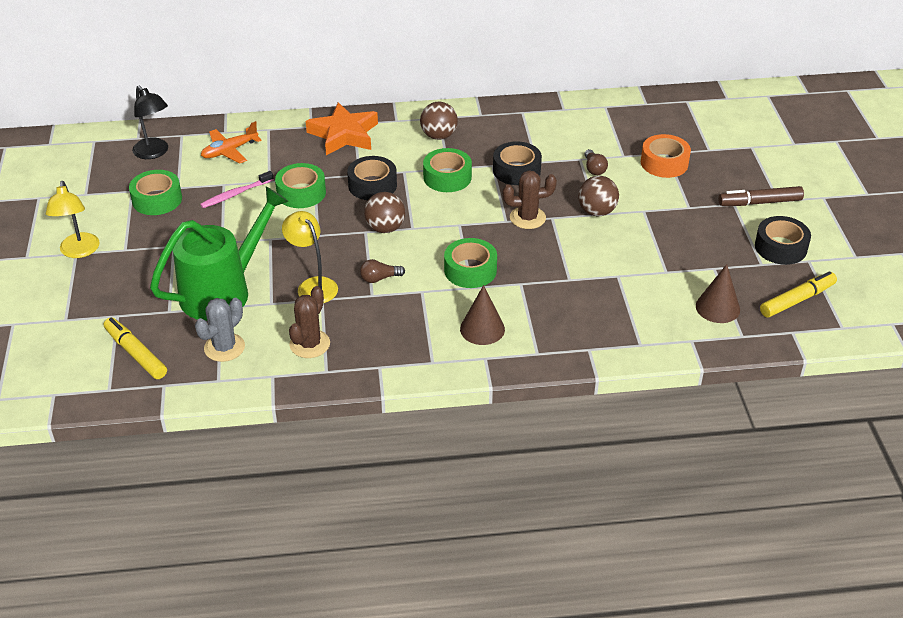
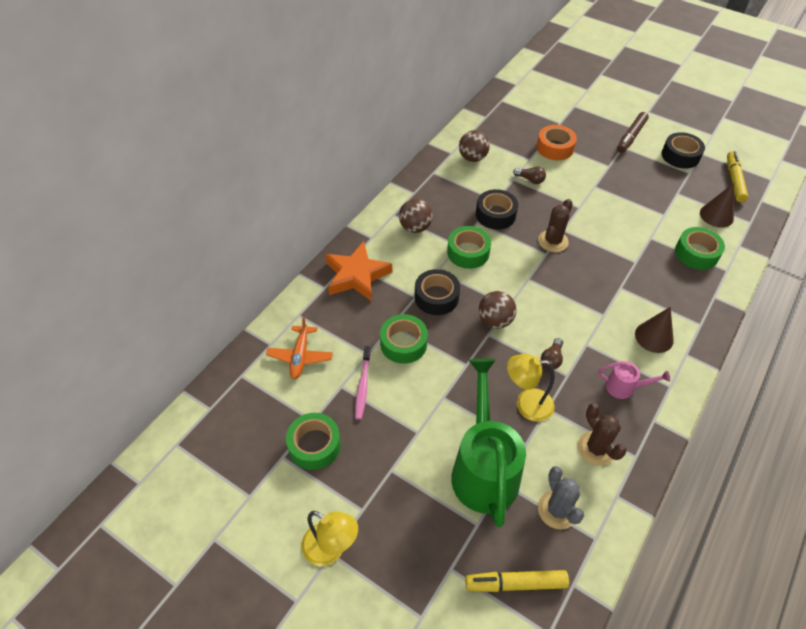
camera: 50 degrees left, 10 degrees up
black lamp [132,85,168,159] -> none
green tape [444,238,497,288] -> green tape moved to [675,227,725,270]
brown ball [578,176,619,216] -> brown ball moved to [459,130,490,162]
none -> pink watering can [598,361,670,399]

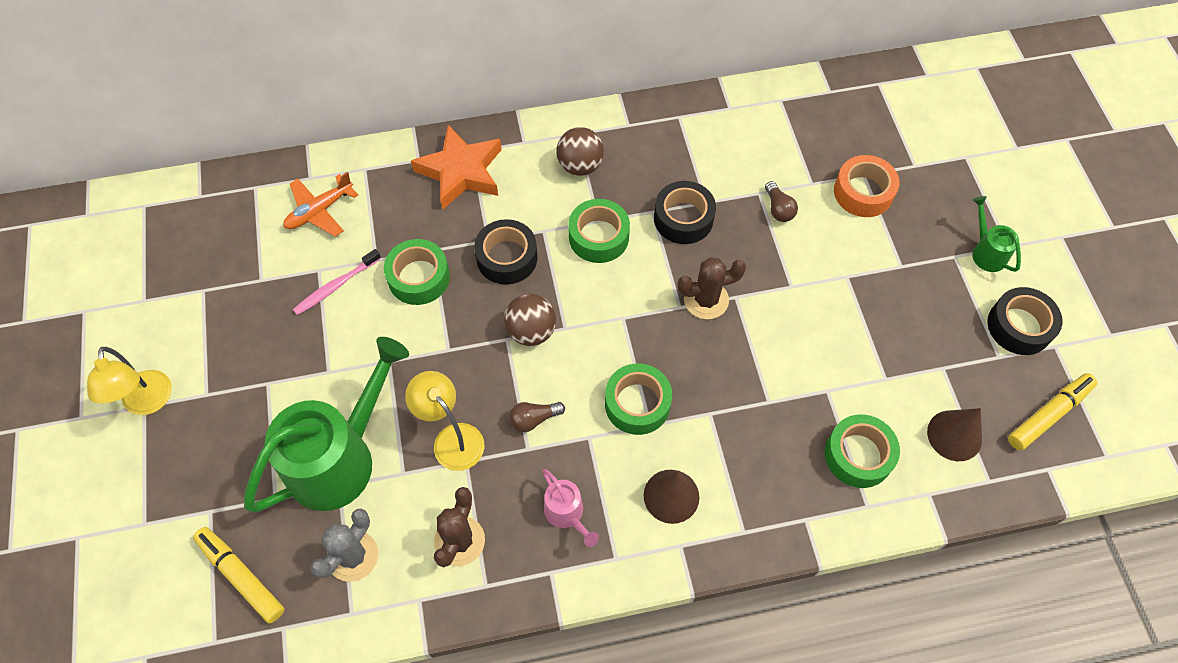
camera: 45 degrees right, 10 degrees up
green tape [286,413,341,470] -> green tape moved to [605,363,672,435]
brown ball [459,130,490,162] -> none
brown marker [617,112,649,153] -> green watering can [972,196,1021,272]

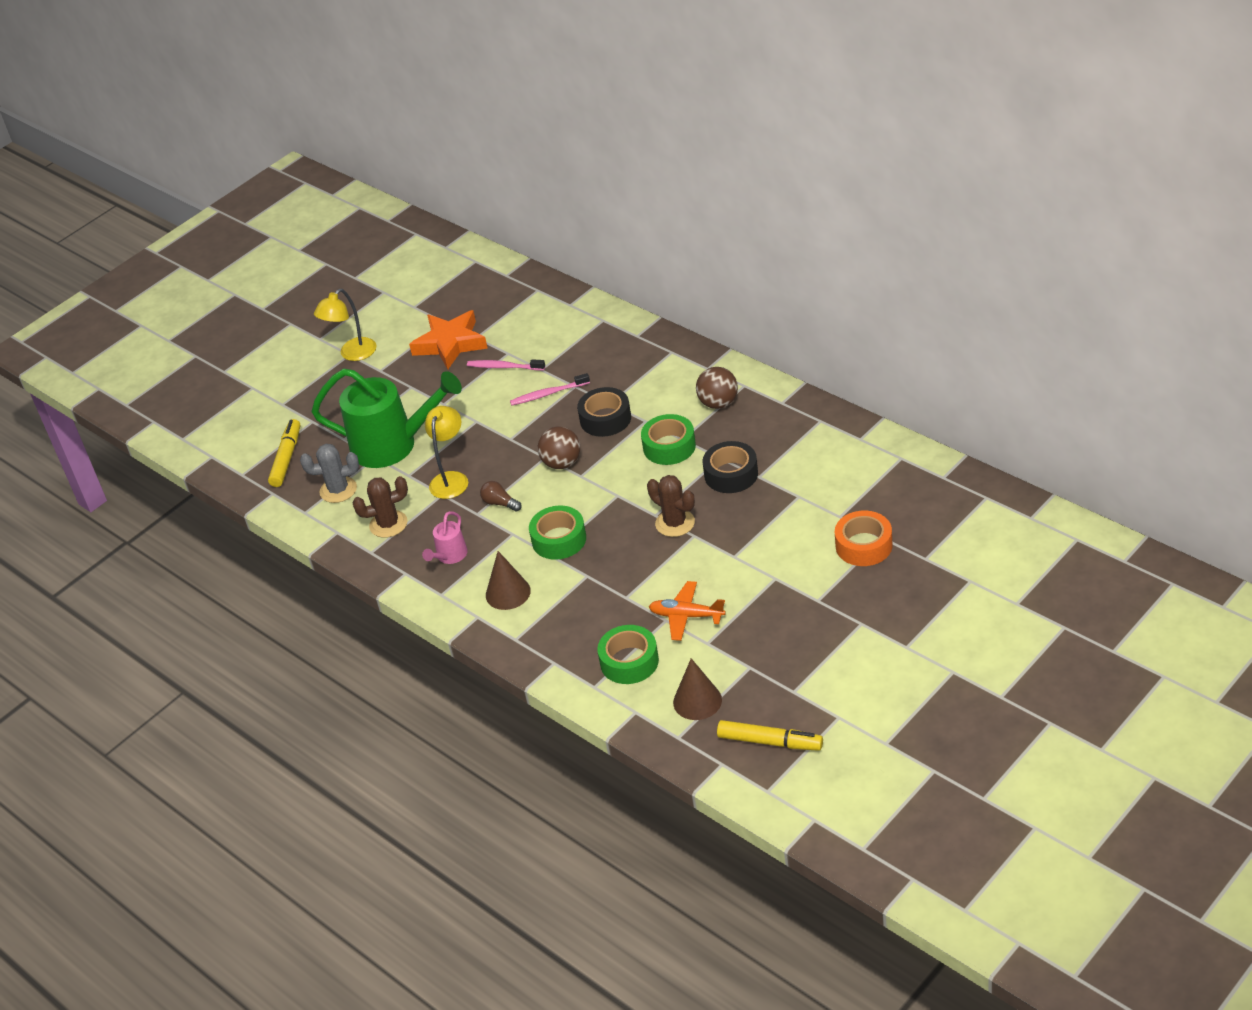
camera: 60 degrees right, 20 degrees down
orange plane [284,172,358,237] -> orange plane moved to [649,581,726,641]
green tape [384,239,450,305] -> pink toothbrush [510,373,590,405]
orange star [411,125,502,209] -> orange star moved to [409,310,488,369]
brown light bulb [765,181,798,222] -> none
green watering can [972,196,1021,272] -> none
black tape [987,287,1062,355] -> none

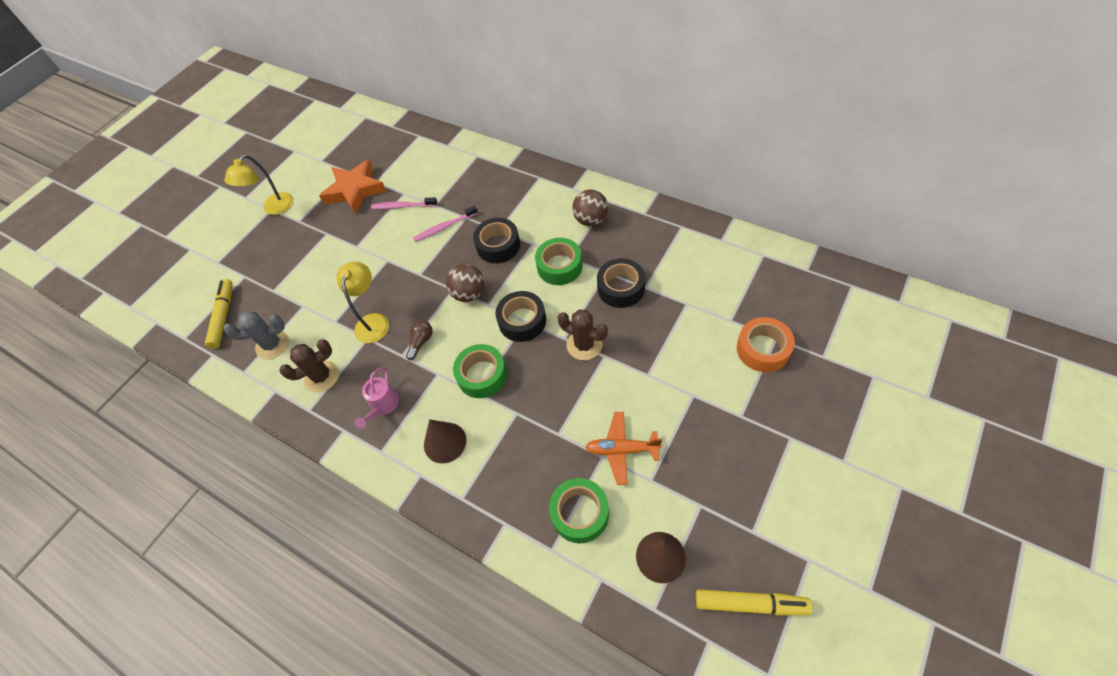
camera: 10 degrees left, 15 degrees up
green watering can [311,369,462,468] -> none
brown light bulb [480,481,522,512] -> brown light bulb turned 90 degrees clockwise [406,320,433,360]
none -> black tape [496,291,546,342]

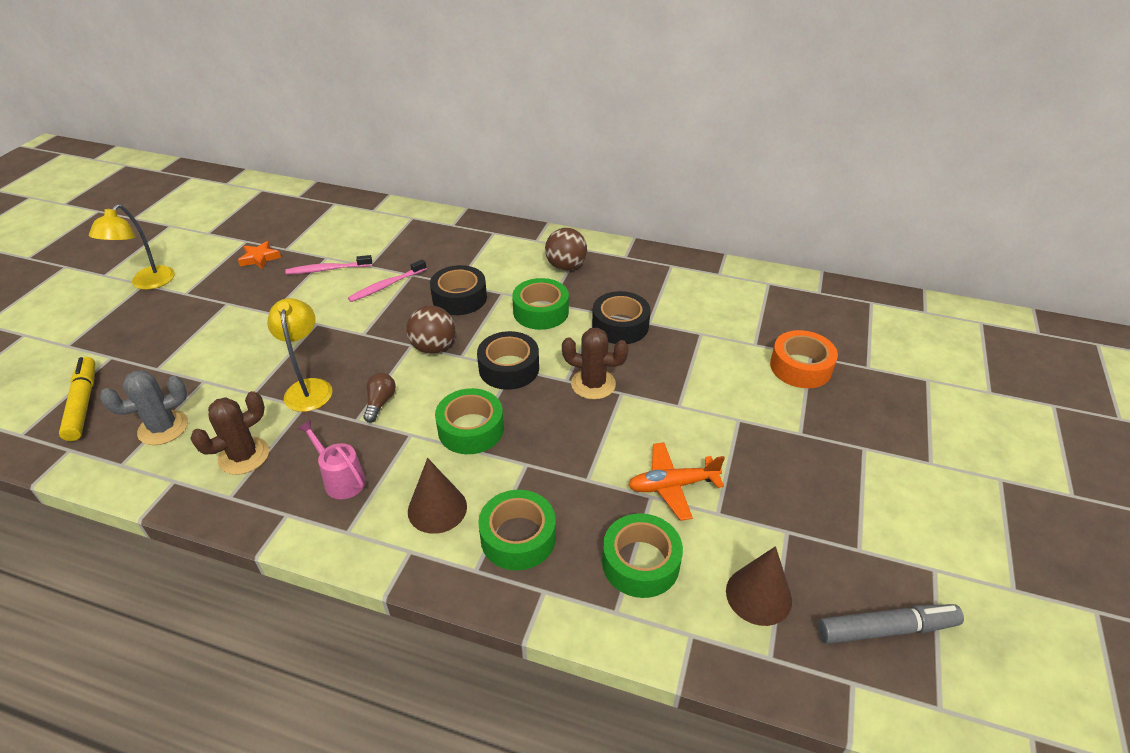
camera: 20 degrees left, 15 degrees down
orange star [319,159,386,214] -> orange star [238,241,281,270], size x0.50
pink watering can [355,367,399,428] -> pink watering can turned 135 degrees clockwise [298,420,366,499]
yellow marker [696,589,813,616] -> grey marker [818,604,964,644]
none -> green tape [478,490,556,570]

